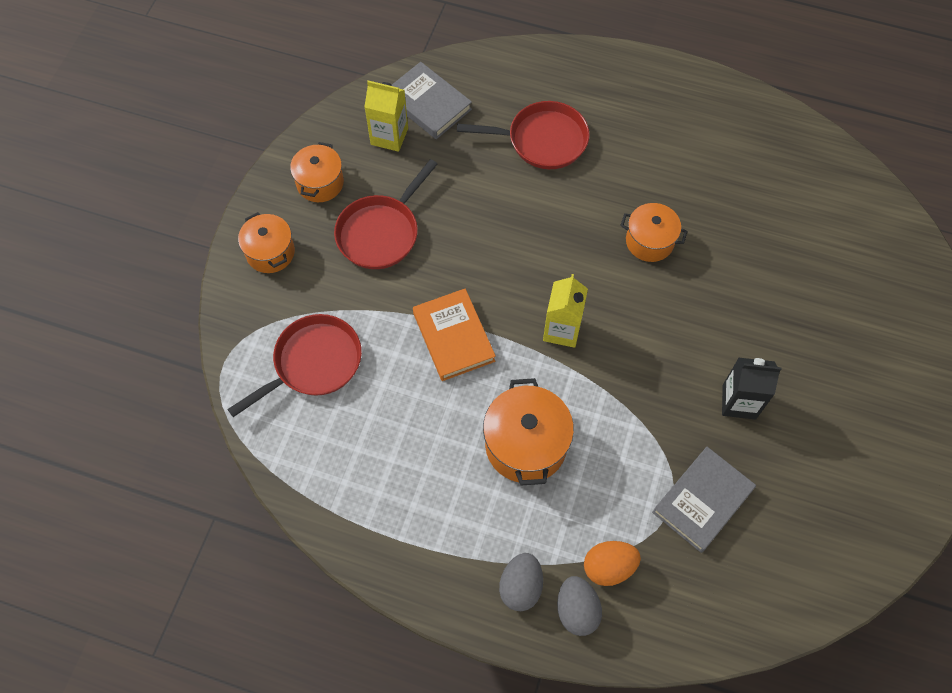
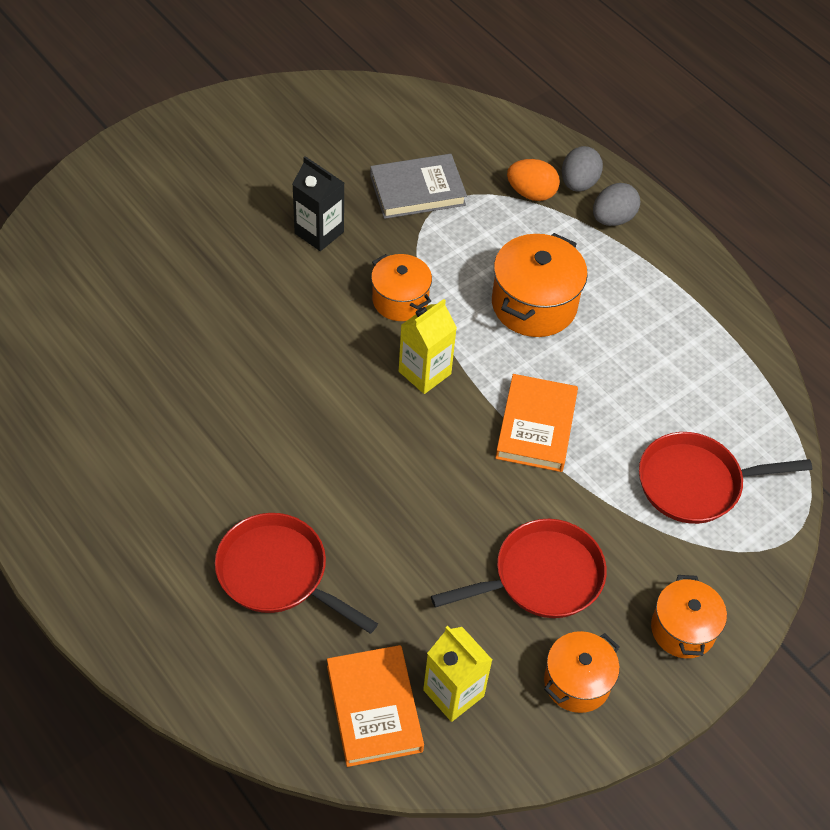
camera: 150 degrees left, 10 degrees down
grey book [391,62,472,139] -> orange book [327,645,424,767]
orange pot [620,203,688,262] -> orange pot moved to [371,254,432,321]

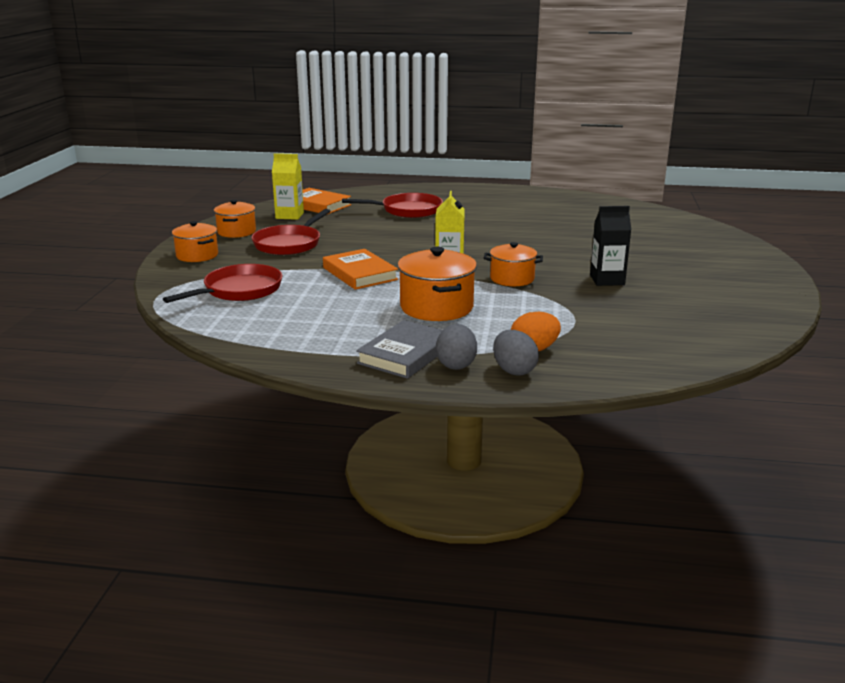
camera: 140 degrees right, 30 degrees down
grey book [370,154,467,219] -> grey book moved to [356,320,443,379]

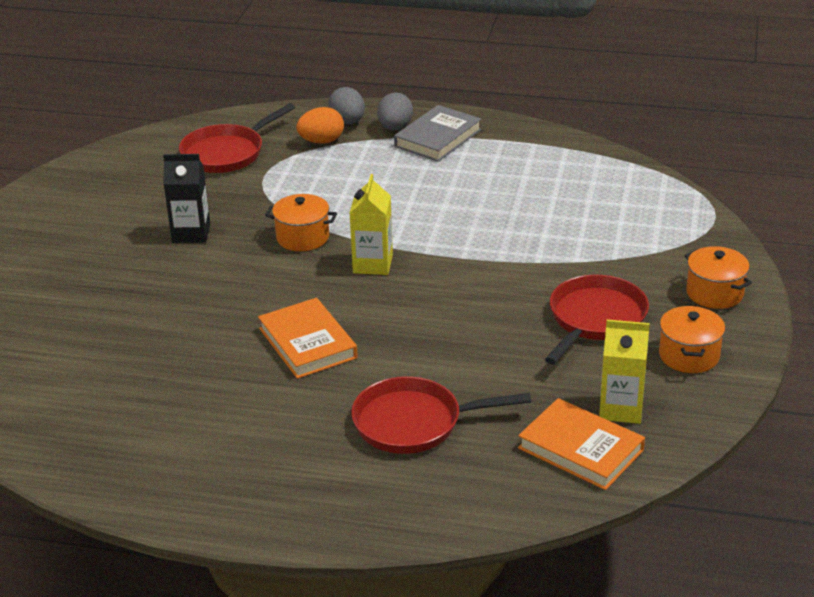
camera: 175 degrees left, 10 degrees up
red pan [163,264,283,303] -> red pan moved to [179,103,295,173]
orange book [323,249,398,290] -> orange book moved to [258,298,358,379]
orange pot [398,247,477,321] -> none

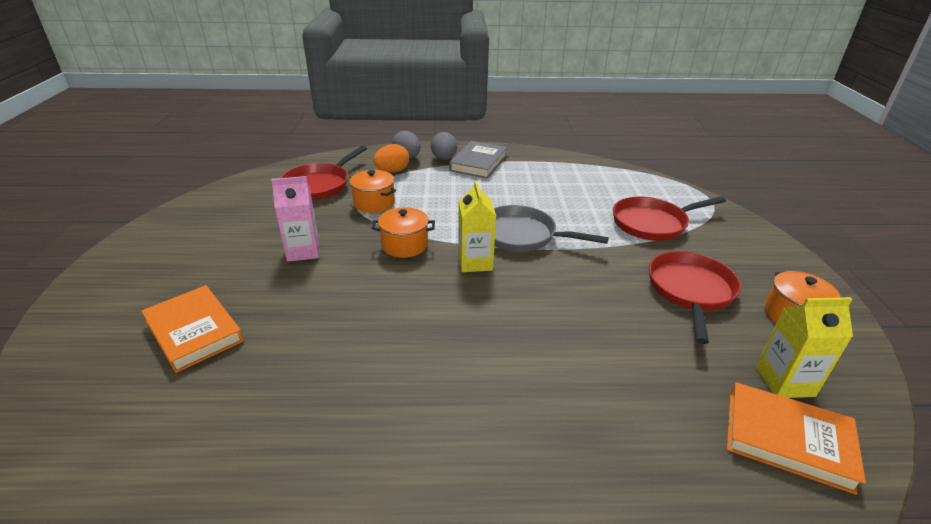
camera: 15 degrees left, 0 degrees up
black carton [163,154,210,243] -> pink carton [271,176,319,262]
orange book [258,298,358,379] -> orange book moved to [141,285,244,373]
red pan [351,377,531,454] -> red pan moved to [613,196,726,241]
orange pot [684,246,752,309] -> orange pot moved to [349,170,396,213]
none -> grey pan [494,205,609,252]

